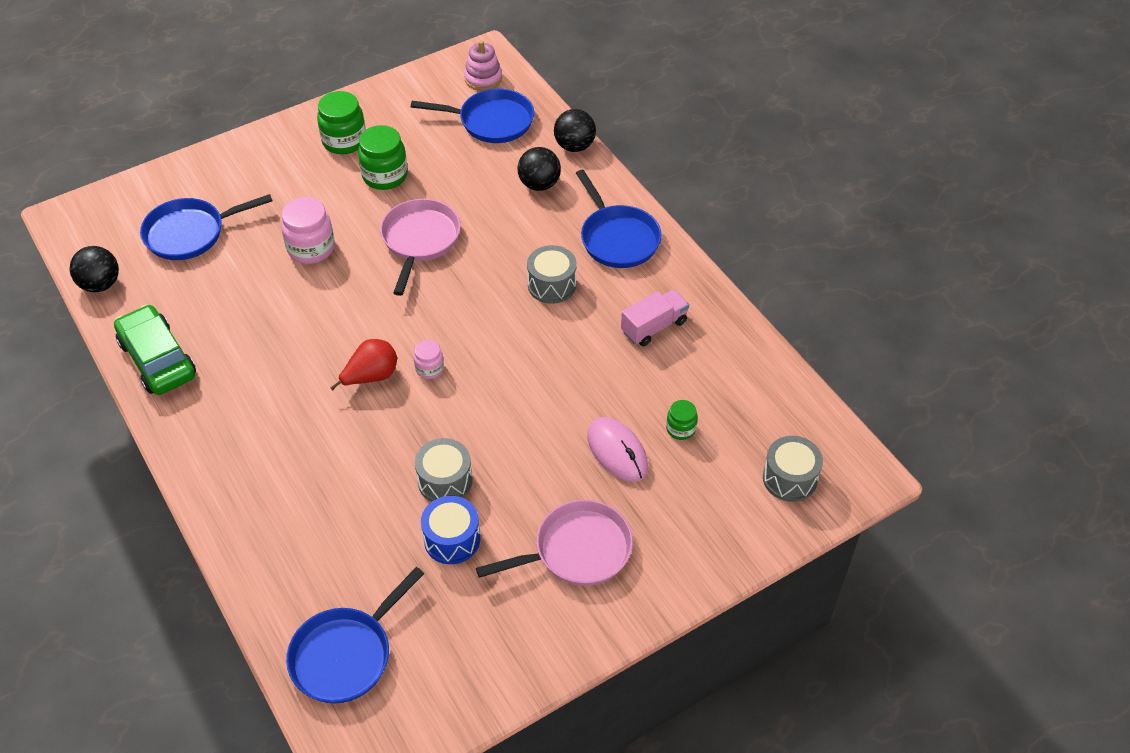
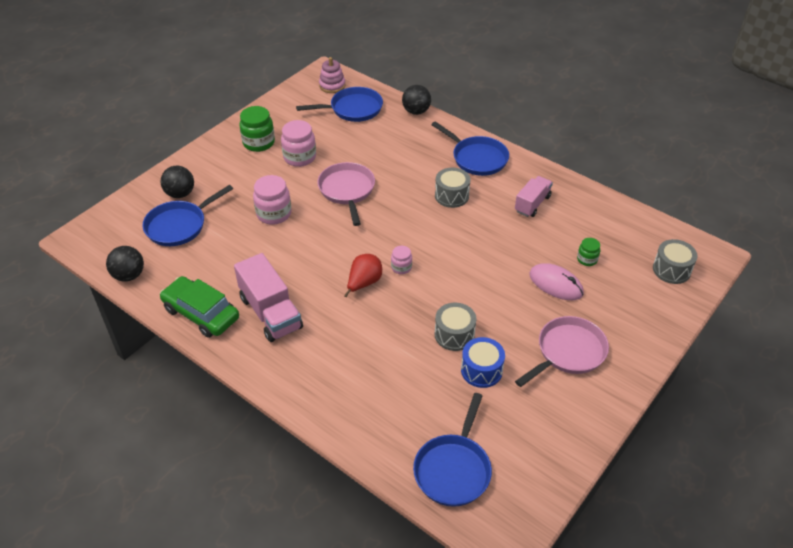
camera: 20 degrees left, 5 degrees down
green jar [358,125,408,190] -> pink jar [281,120,316,167]
black ball [518,147,561,191] -> black ball moved to [161,166,194,198]
none -> pink truck [234,253,303,342]

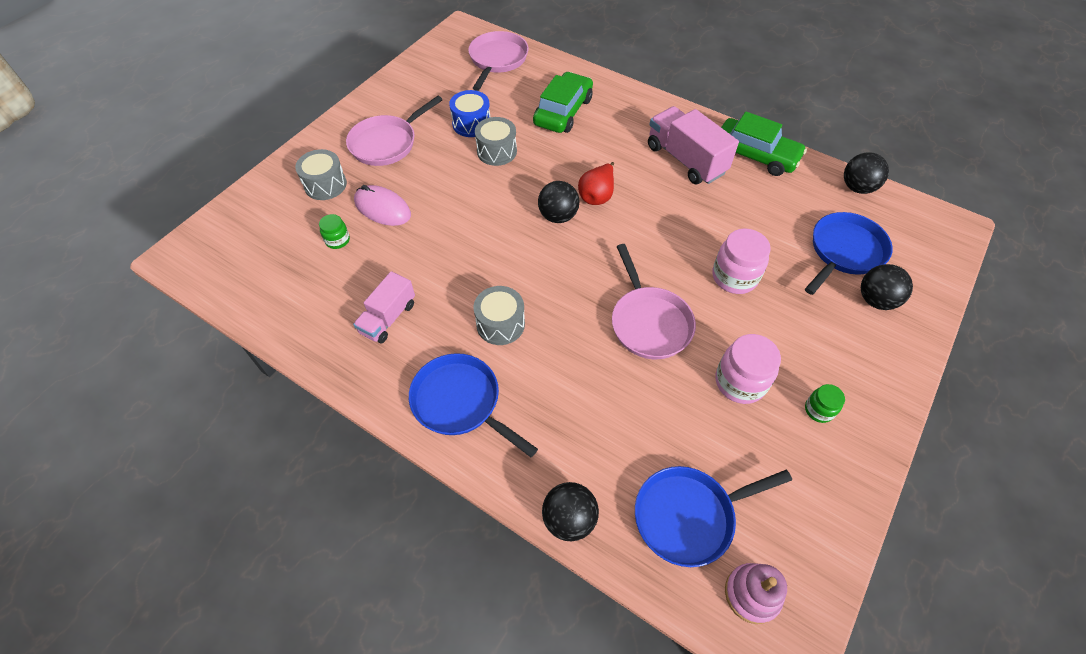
camera: 175 degrees right, 10 degrees up
green jar [239,106,275,152] -> green jar [805,384,845,423], size x0.56
pink jar [391,246,412,274] -> black ball [538,181,580,223]
blue pan [413,393,492,507] -> pink pan [468,31,529,91]
grey drum [653,239,698,284] -> grey drum moved to [295,149,347,200]
none -> green car [533,72,593,133]

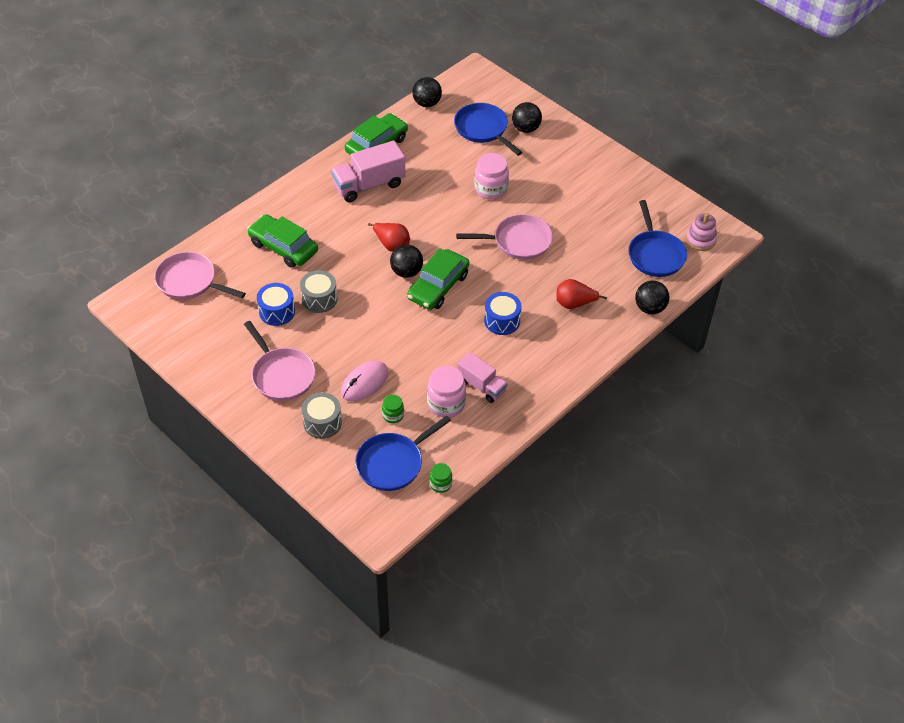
camera: 80 degrees left, 5 degrees down
blue pan [409,353,538,457] -> blue pan moved to [355,415,451,491]
grey drum [473,286,525,345] -> blue drum [484,292,522,335]
pink jar [716,334,781,404] -> pink jar moved to [427,366,466,417]
green jar [805,384,845,423] -> green jar moved to [430,463,452,493]
none -> green car [407,248,469,310]
none -> red pear [556,279,607,309]

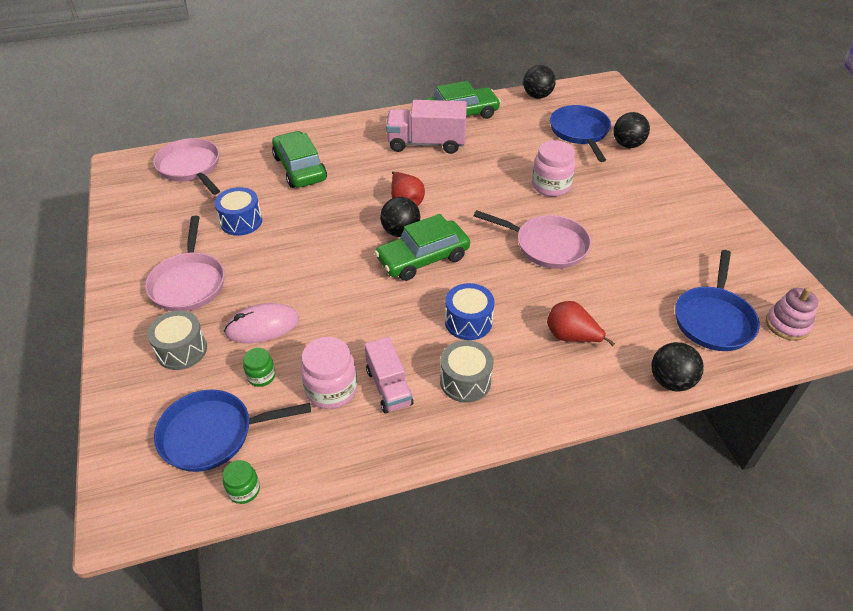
camera: 30 degrees right, 5 degrees down
grey drum [300,270,337,313] -> grey drum moved to [440,340,493,403]

